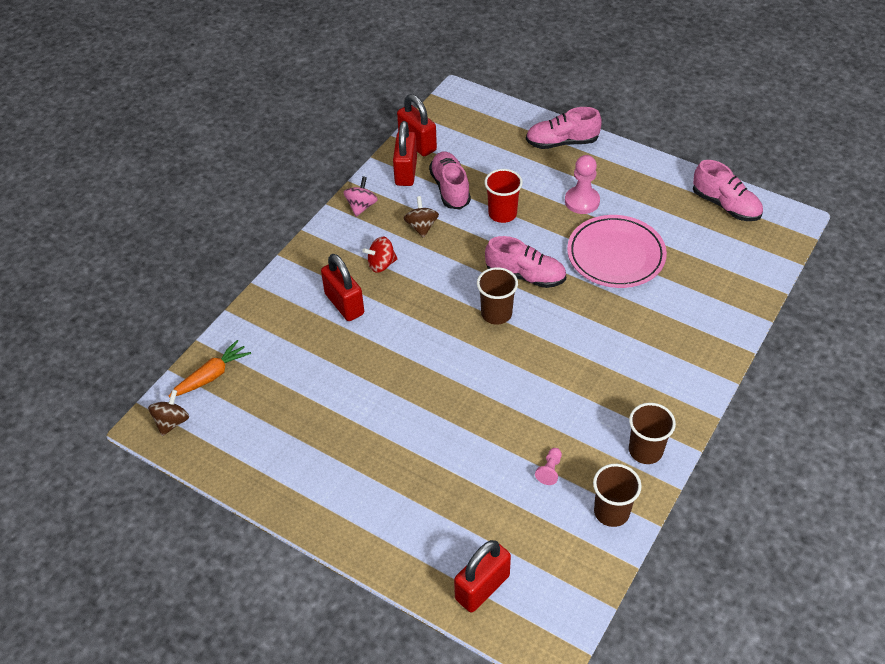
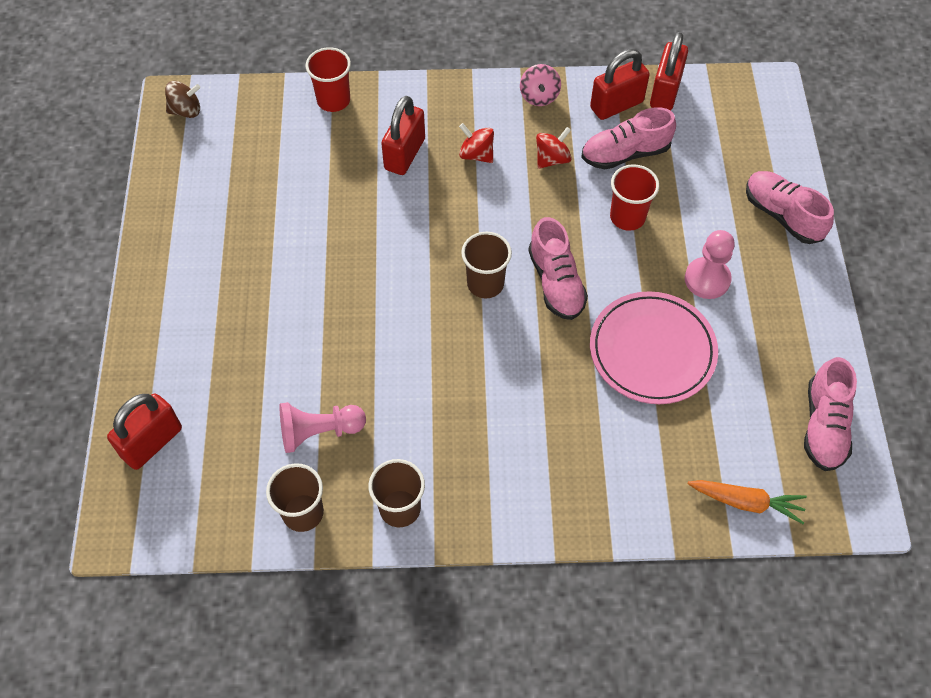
camera: 55 degrees right, 10 degrees up
orange carrot [169,340,251,398] -> orange carrot moved to [688,480,807,524]
pink spinning top [343,176,378,217] -> pink spinning top turned 105 degrees clockwise [520,64,561,106]
brown spinning top [404,196,439,238] -> red spinning top [536,127,572,169]
pink shoe [429,152,471,209] -> pink shoe turned 150 degrees counterclockwise [581,107,676,169]
red padlock [454,540,511,612] -> red padlock turned 60 degrees counterclockwise [107,393,182,470]
pink pawn [535,448,562,485] -> pink pawn [279,402,366,453], size x1.86
none -> red cup [306,47,351,112]

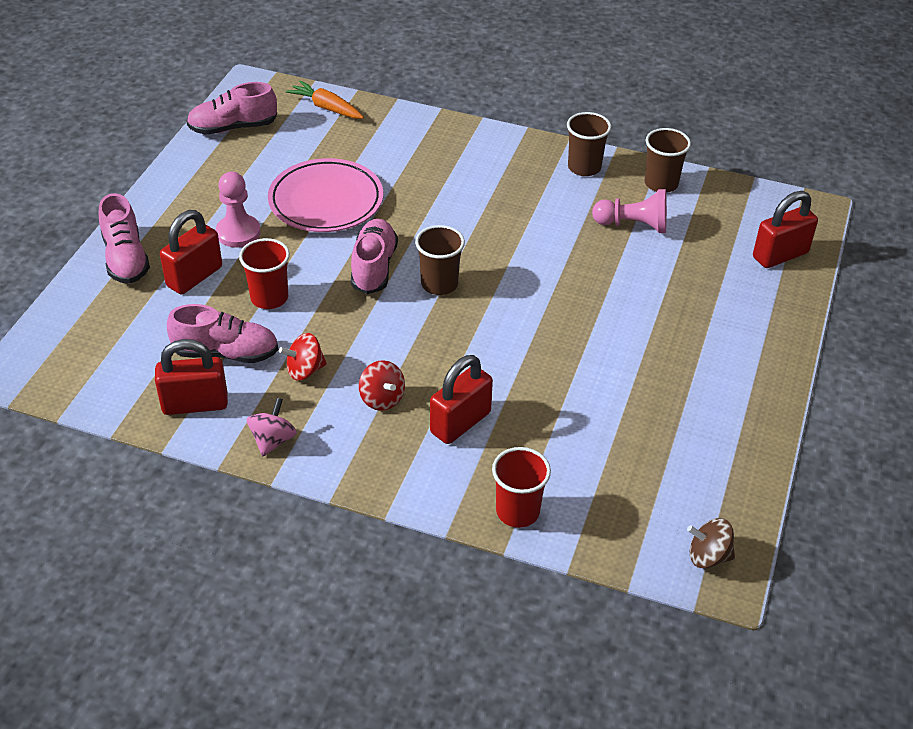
camera: 160 degrees left, 15 degrees down
red padlock [650,32,688,110] -> red padlock moved to [160,210,222,294]
pink shoe [804,357,857,471] -> pink shoe turned 135 degrees counterclockwise [186,82,277,135]

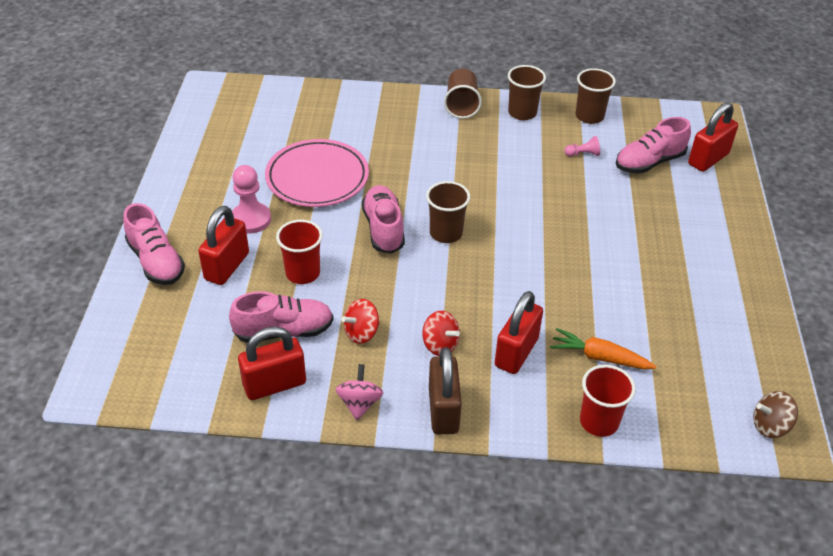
camera: 15 degrees left, 0 degrees up
pink shoe [186,82,277,135] -> pink shoe moved to [616,117,691,174]
orange carrot [286,80,364,119] -> orange carrot moved to [550,328,657,369]
pink pawn [592,189,667,233] -> pink pawn [565,136,600,157], size x0.54
none -> brown padlock [429,347,462,434]
none -> brown cup [444,68,482,119]

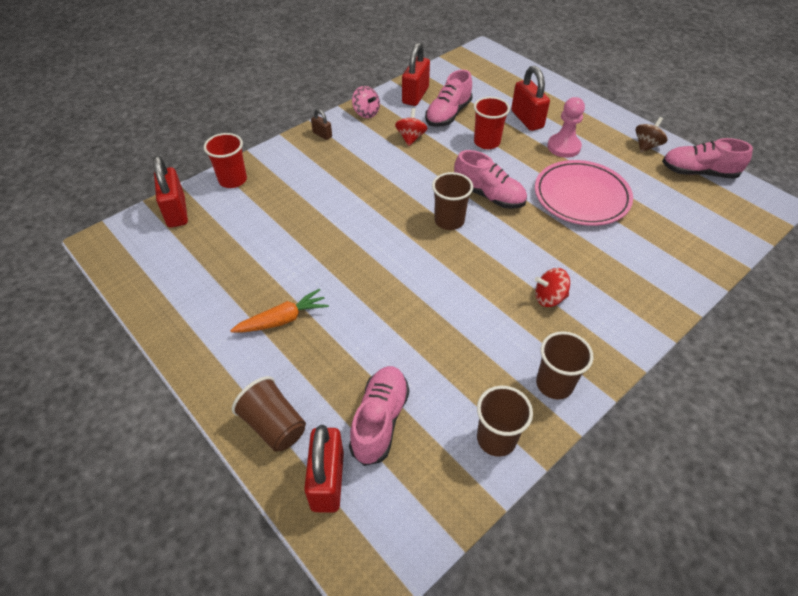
camera: 135 degrees right, 5 degrees up
pink shoe [123,203,185,285] -> pink shoe moved to [662,138,753,179]
red spinning top [422,311,460,356] -> red spinning top moved to [535,268,570,307]
brown padlock [429,347,462,434] -> brown padlock [311,109,332,140], size x0.50
brown cup [444,68,482,119] -> brown cup moved to [232,376,306,452]
red padlock [495,291,543,374] -> red padlock moved to [153,156,188,228]
orange carrot [550,328,657,369] -> orange carrot moved to [230,289,329,333]
pink pawn [565,136,600,157] -> none
brown spinning top [753,391,798,438] -> brown spinning top moved to [635,117,668,152]

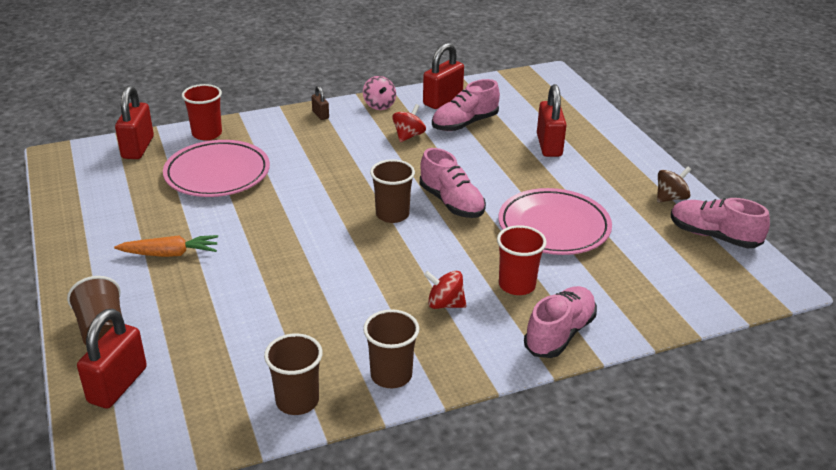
camera: 20 degrees right, 15 degrees down
pink shoe [349,366,409,466] -> pink shoe moved to [524,286,597,358]
red cup [474,97,510,149] -> red cup moved to [497,225,547,295]
pink pawn [547,97,585,158] -> none
none -> pink plate [163,140,270,197]

